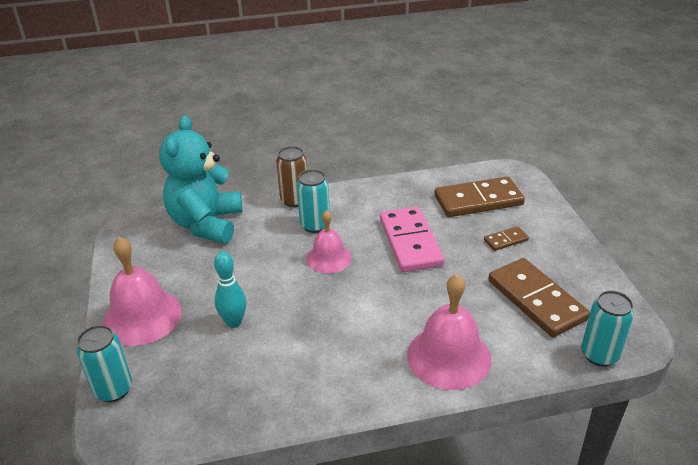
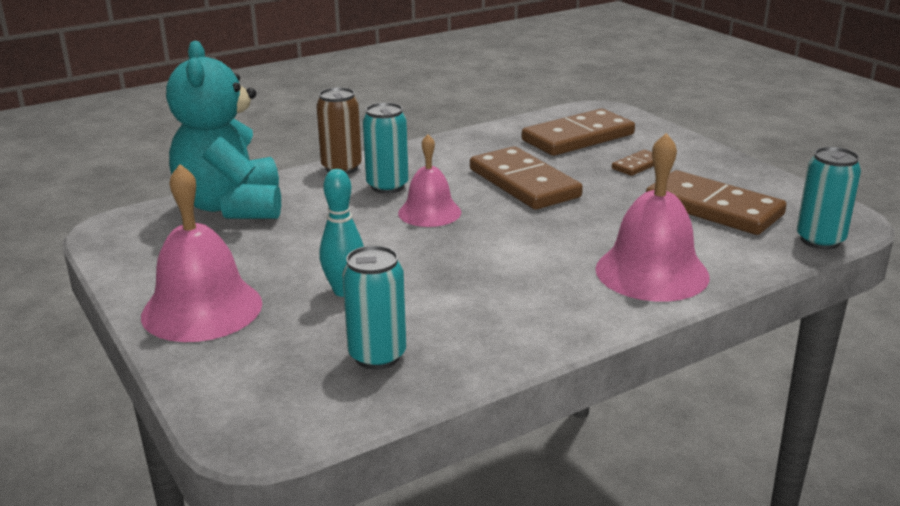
camera: 20 degrees left, 10 degrees down
turquoise can [76,325,132,402] -> turquoise can moved to [342,245,406,370]
pink domino [380,207,445,272] -> brown domino [470,146,583,210]

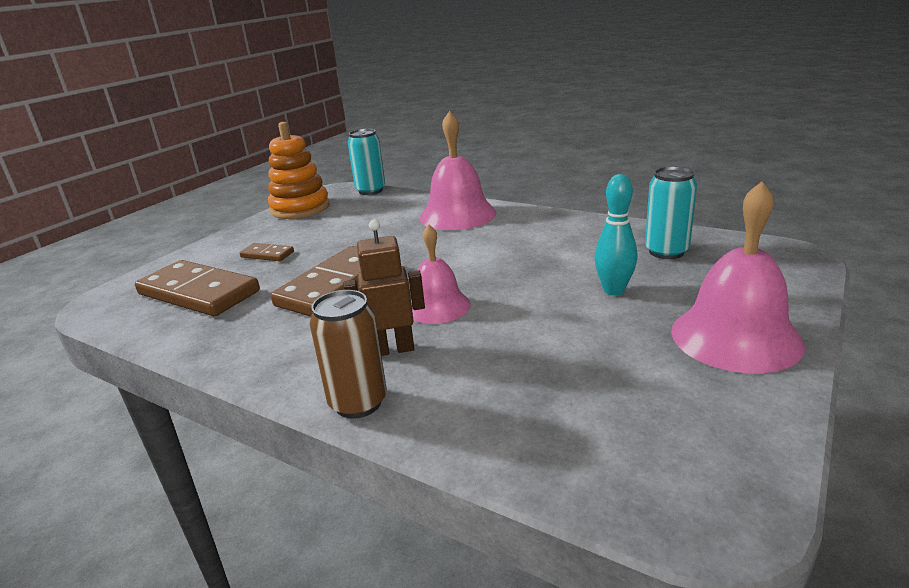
camera: 115 degrees left, 0 degrees up
turquoise teddy bear [166,41,281,219] -> none
turquoise can [363,102,409,194] -> brown robot [344,219,425,356]
brown domino [646,170,786,235] -> none
none -> orange stacking toy [268,122,330,219]

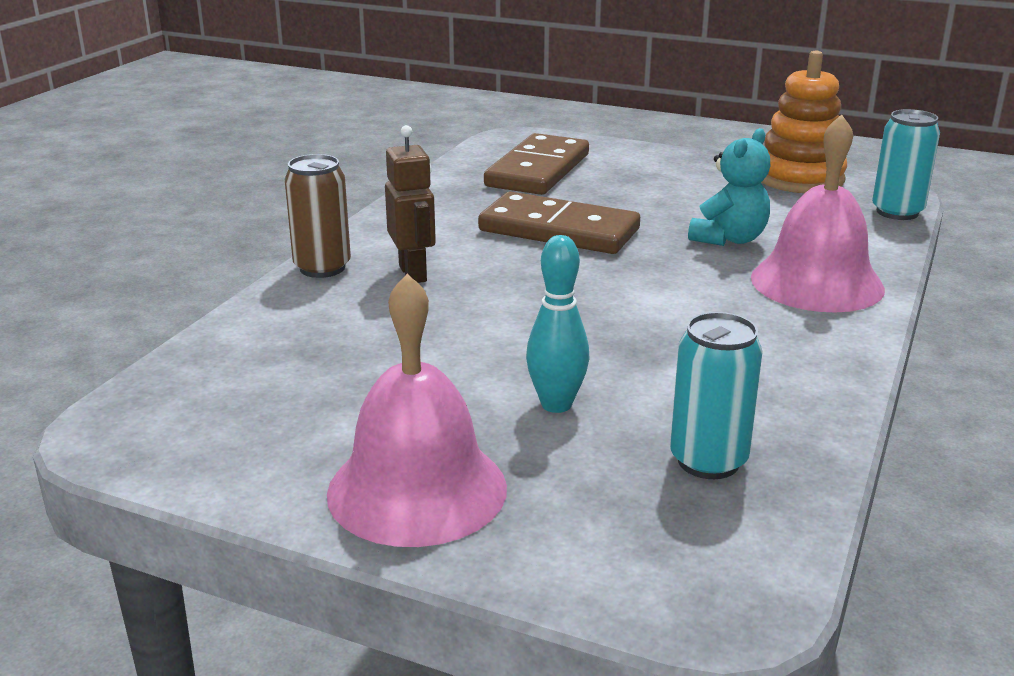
camera: 80 degrees right, 0 degrees up
brown domino [239,243,294,261] -> none
pink bell [411,224,471,324] -> none
none -> turquoise teddy bear [688,128,770,246]

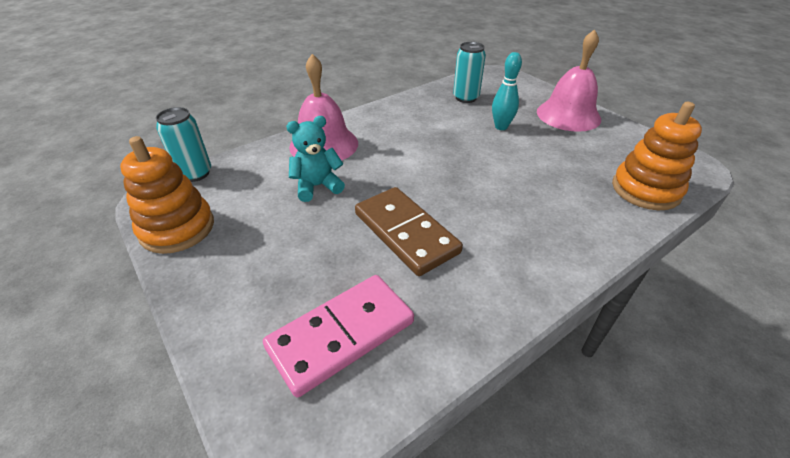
camera: 150 degrees left, 15 degrees up
brown can [285,154,351,278] -> none
brown robot [385,125,436,283] -> none
brown domino [484,133,589,195] -> pink domino [263,275,414,398]
none -> orange stacking toy [612,102,702,210]

